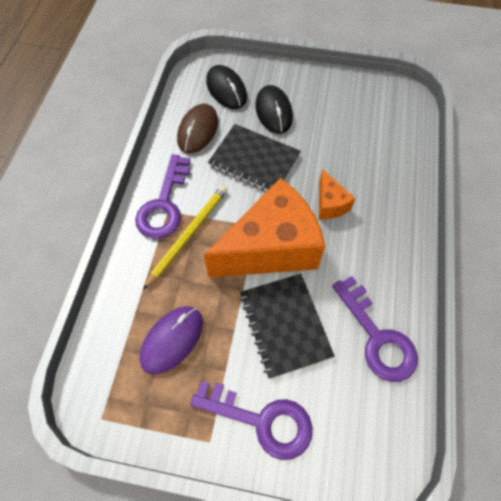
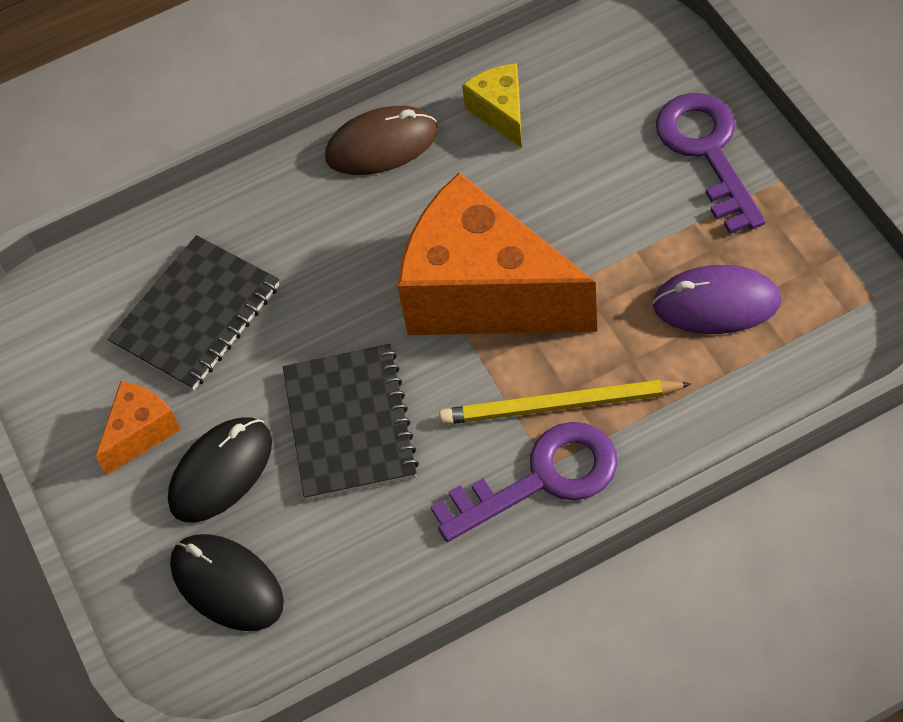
camera: 120 degrees left, 5 degrees down
brown mouse [177,104,218,153] -> brown mouse moved to [325,106,438,175]
black mouse [206,65,247,109] -> black mouse turned 75 degrees counterclockwise [170,534,284,631]
black notebook [240,274,335,379] -> black notebook moved to [108,235,280,391]
orange cheese [319,169,356,219] -> orange cheese moved to [96,381,181,475]
purple key [332,276,418,382] -> yellow cheese [462,63,522,148]

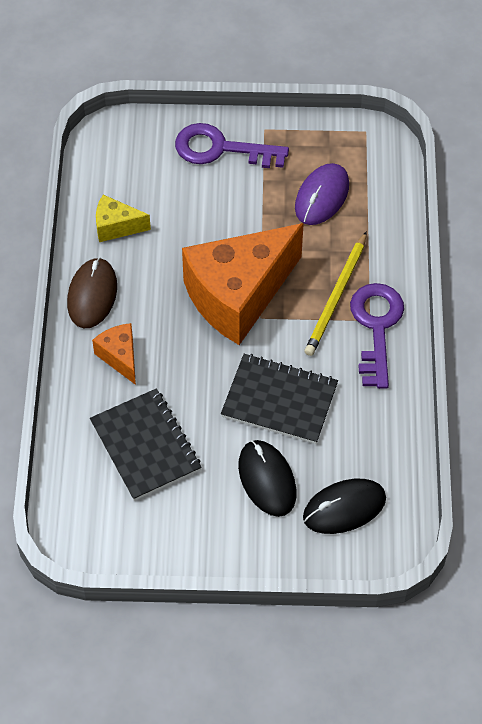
camera: 70 degrees left, 0 degrees up
orange cheese [96,381,181,475] -> orange cheese moved to [92,323,136,385]

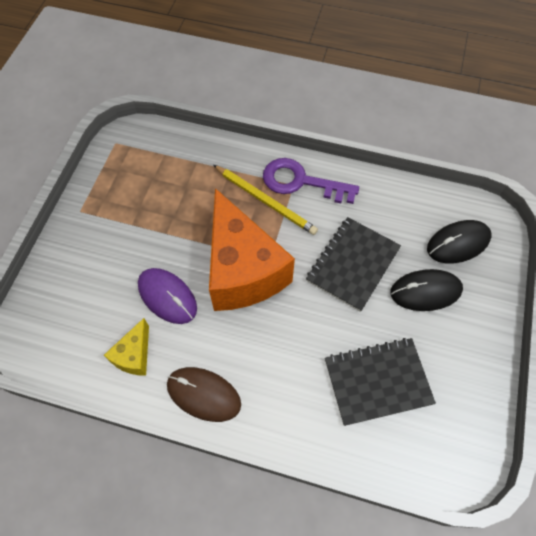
camera: 75 degrees left, 5 degrees up
orange cheese [92,323,136,385] -> none
purple key [175,123,289,168] -> none
purple mouse [295,163,349,225] -> purple mouse moved to [138,268,197,324]
black mouse [303,479,386,534] -> black mouse turned 75 degrees clockwise [427,220,491,263]

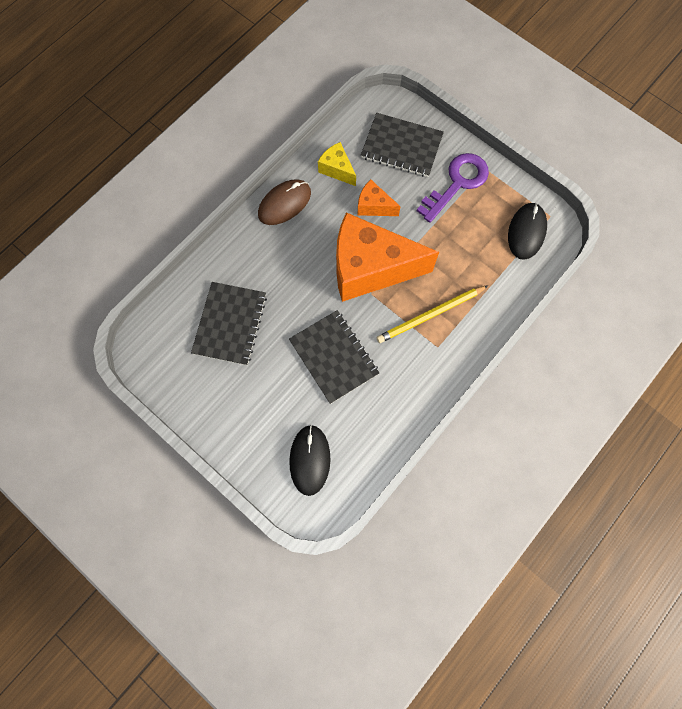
camera: 115 degrees right, 10 degrees up
purple mouse [138,268,197,324] -> orange cheese [357,179,401,216]
purple key [263,158,359,204] -> purple key moved to [417,153,489,223]
black mouse [390,269,463,311] -> black mouse moved to [508,203,547,260]
none -> black notebook [361,113,444,177]

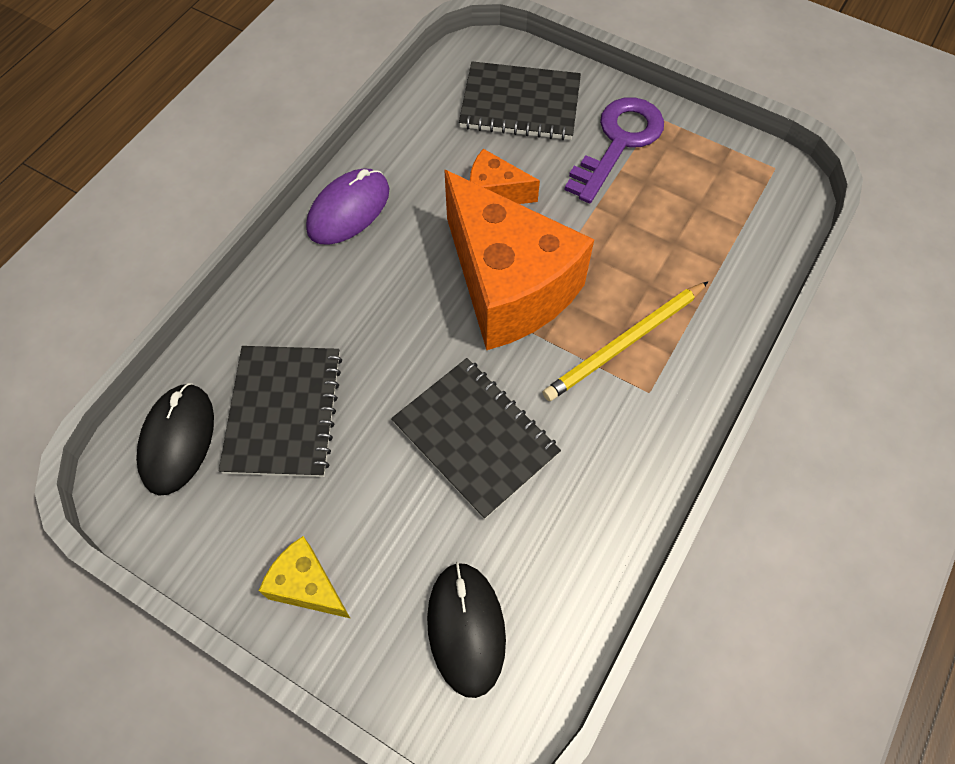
camera: 10 degrees left, 10 degrees down
brown mouse [258,179,311,225] -> purple mouse [306,168,389,245]
yellow cheese [318,142,356,186] -> yellow cheese moved to [259,536,351,619]
orange cheese [336,212,439,302] -> orange cheese turned 120 degrees counterclockwise [444,169,594,350]
black mouse [508,203,547,260] -> black mouse moved to [136,383,214,496]

